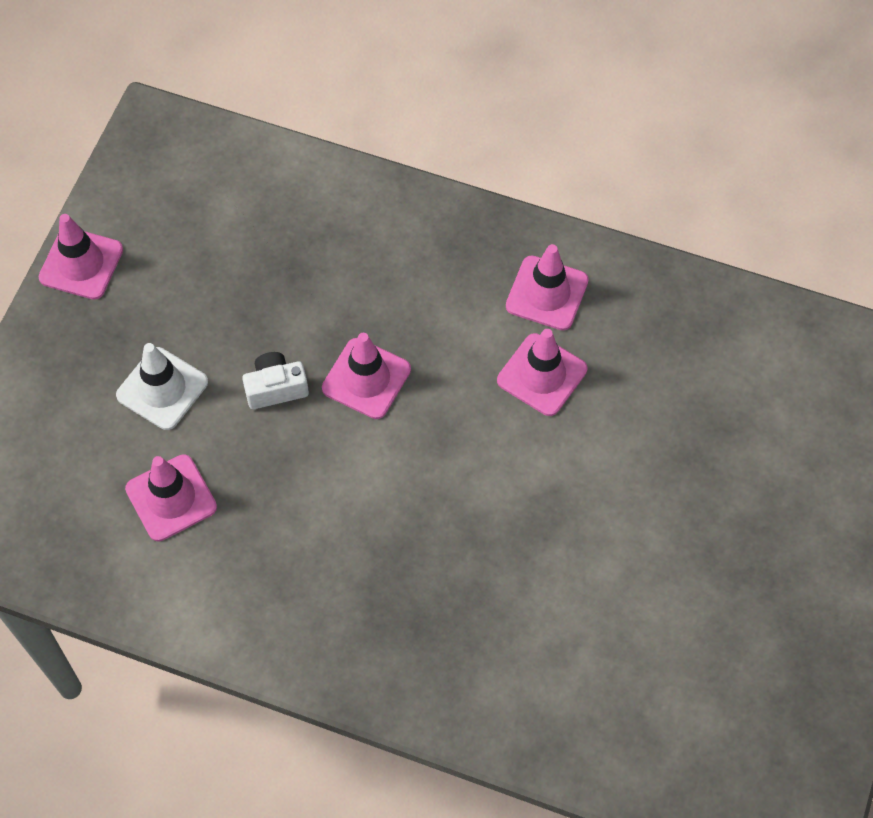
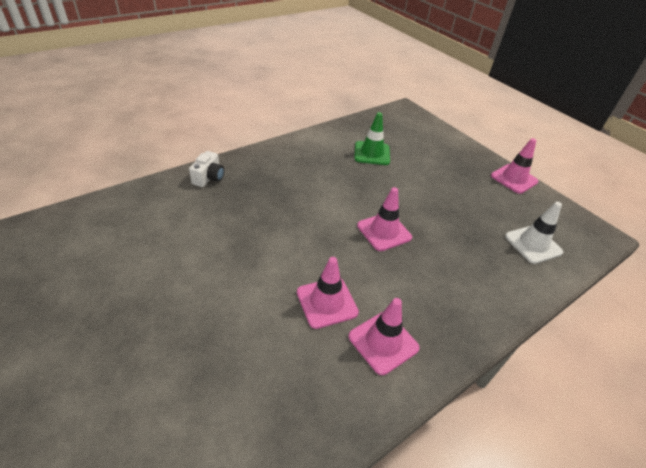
camera: 120 degrees right, 20 degrees down
white traffic cone [116,343,208,430] -> white traffic cone moved to [505,202,563,264]
pink traffic cone [125,454,217,541] -> green traffic cone [354,112,390,165]
white camera [242,352,309,409] -> white camera moved to [189,151,224,187]

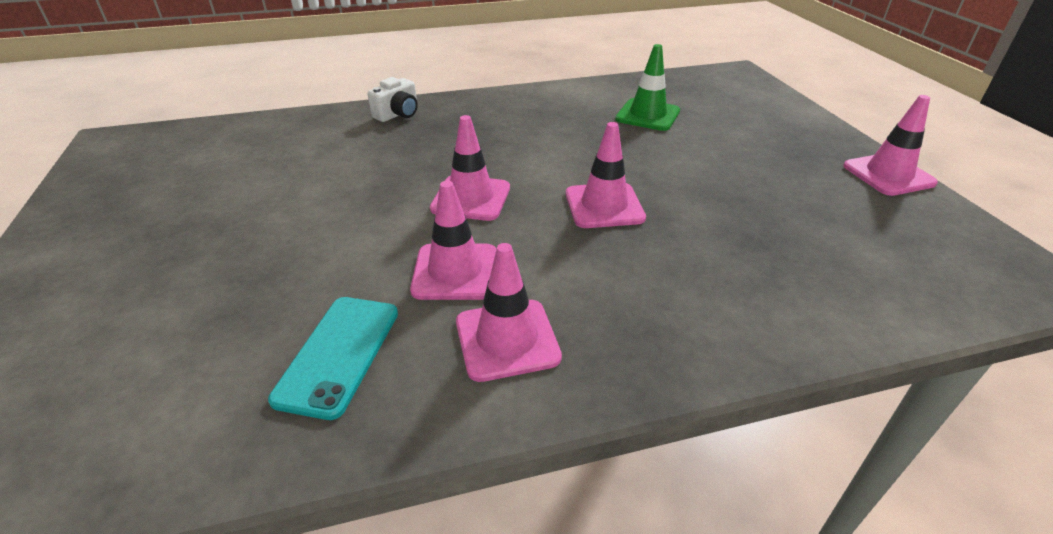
camera: 25 degrees right, 5 degrees down
white traffic cone [505,202,563,264] -> none
none -> turquoise phone [268,297,398,420]
none -> pink traffic cone [430,115,510,221]

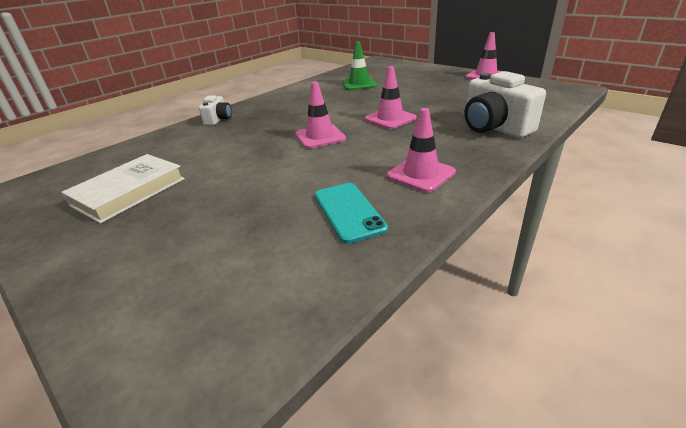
camera: 30 degrees left, 5 degrees down
pink traffic cone [410,181,496,300] -> none
none -> white book [61,154,185,223]
none -> white camera [464,71,546,138]

